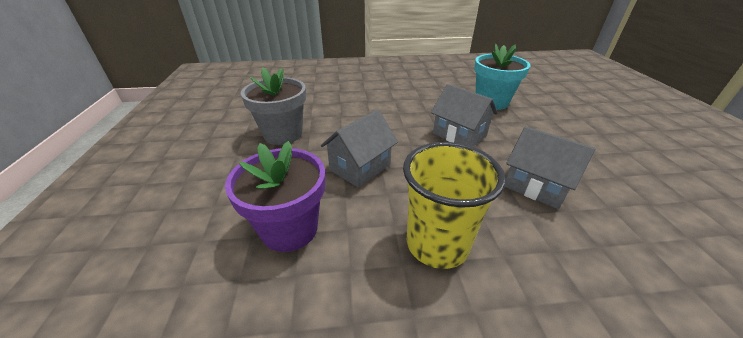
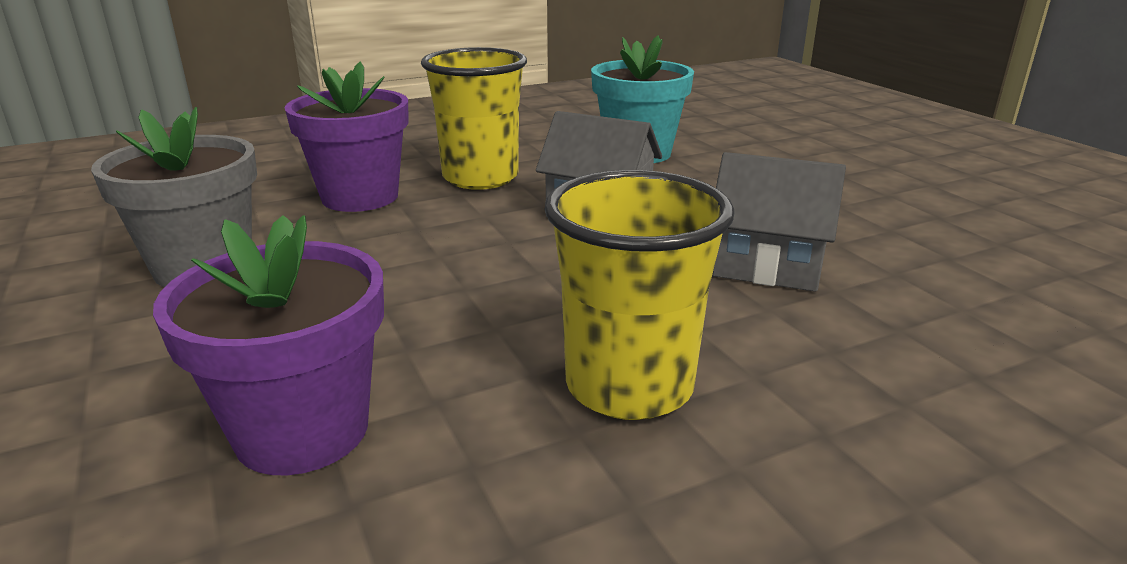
camera: 20 degrees left, 10 degrees down
grey house [321,109,398,188] -> none
none -> purple flower pot [285,62,409,212]
none -> yellow cup [421,47,527,190]

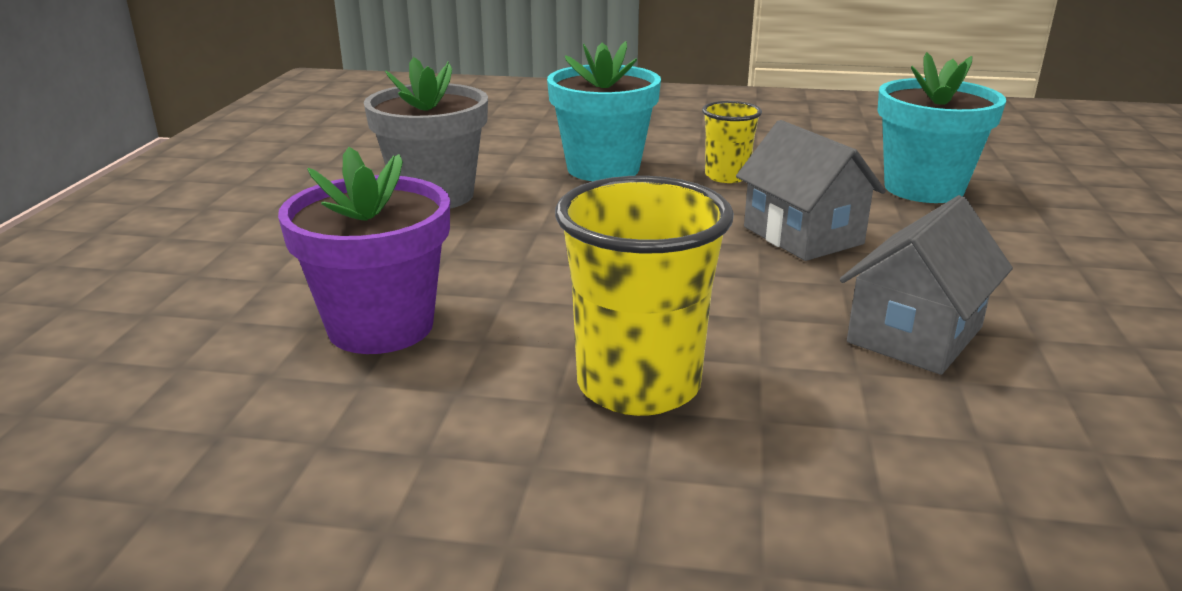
camera: 35 degrees right, 0 degrees up
purple flower pot [285,62,409,212] -> turquoise flower pot [547,41,661,181]
yellow cup [421,47,527,190] -> yellow cup [702,101,762,183], size x0.56
grey house [712,152,846,292] -> grey house turned 75 degrees clockwise [840,195,1013,375]

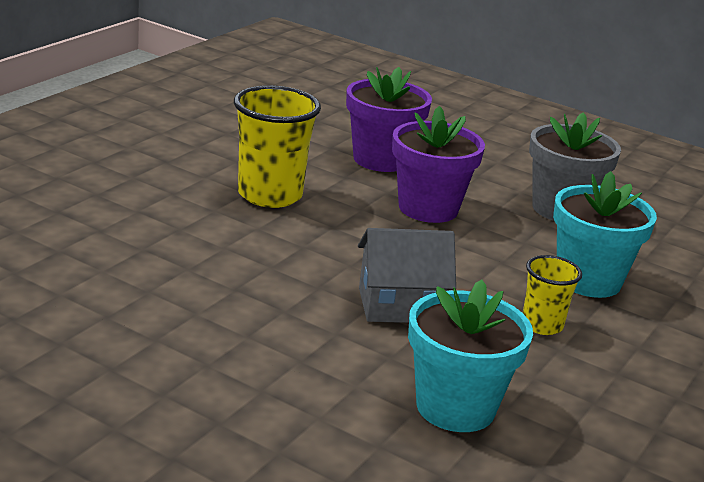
camera: 110 degrees right, 0 degrees up
grey house [840,195,1013,375] -> none
none -> purple flower pot [392,106,485,223]

